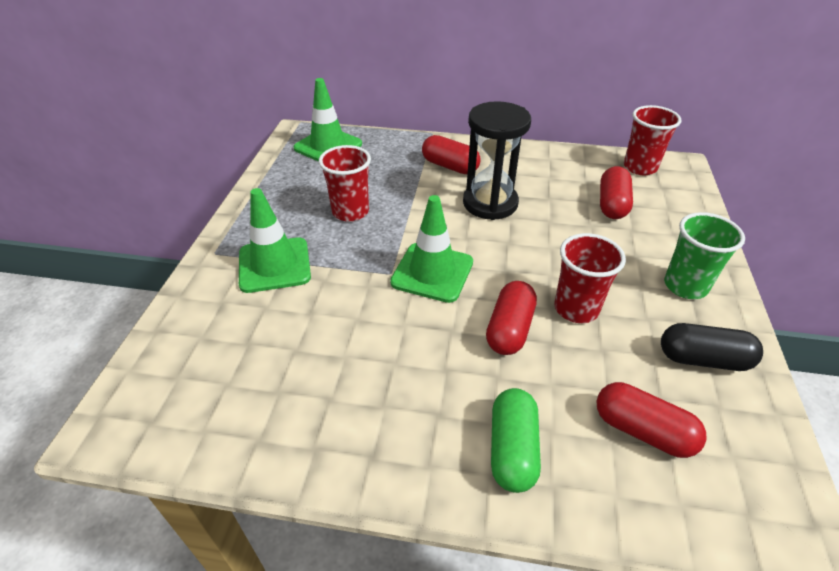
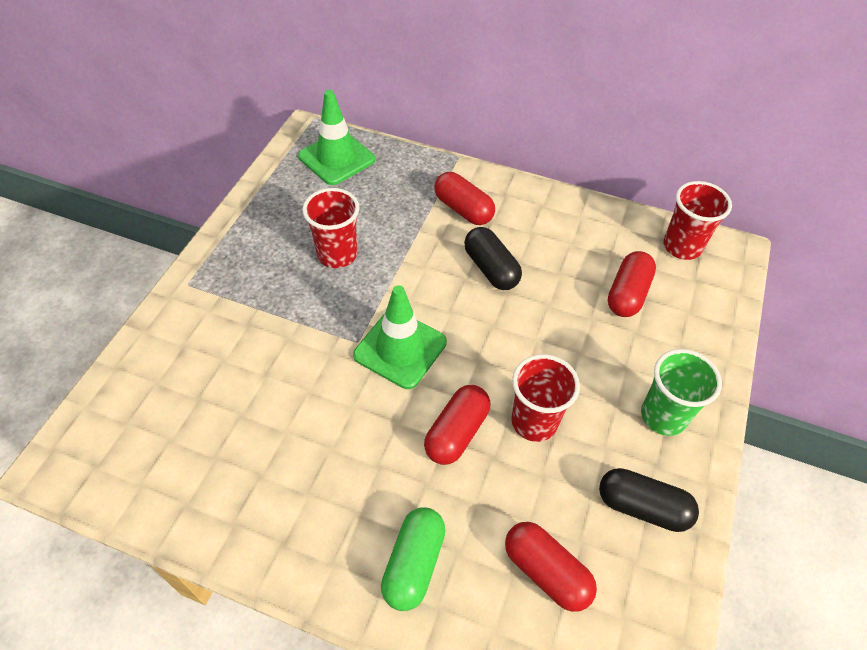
camera: 10 degrees right, 10 degrees up
green traffic cone [239,188,311,293] -> none
black hourglass [463,101,531,220] -> black capsule [464,227,522,290]

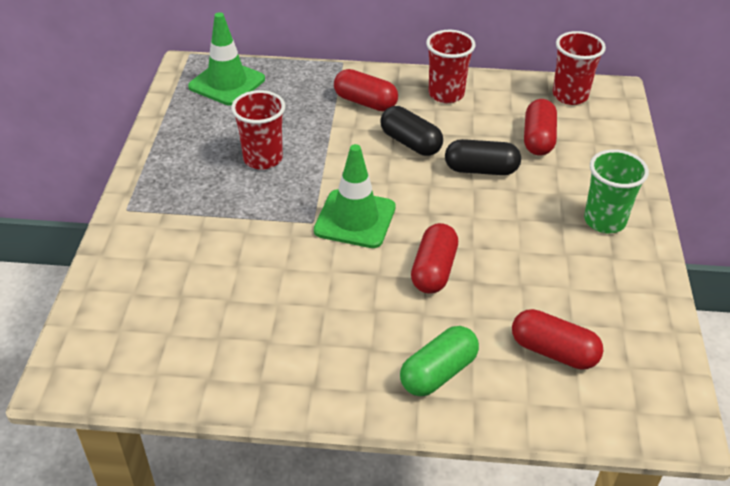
camera: 15 degrees left, 10 degrees down
green capsule [381,507,446,611] -> green capsule turned 45 degrees clockwise [400,326,479,396]
red cup [511,354,580,442] -> red cup moved to [426,30,476,103]
black capsule [599,468,699,532] -> black capsule moved to [445,139,521,175]

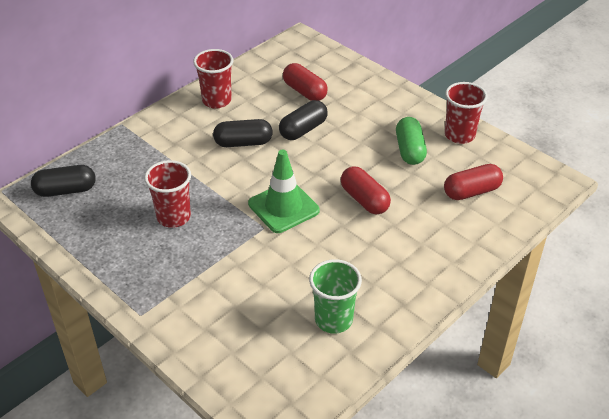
camera: 50 degrees left, 0 degrees up
green traffic cone [188,12,265,106] -> black capsule [31,165,96,197]
red capsule [334,69,398,111] -> none
green capsule [400,326,479,396] -> green capsule moved to [396,117,427,165]
red cup [553,31,606,105] -> red cup moved to [445,82,488,144]
green cup [584,149,649,233] -> green cup moved to [309,259,362,334]

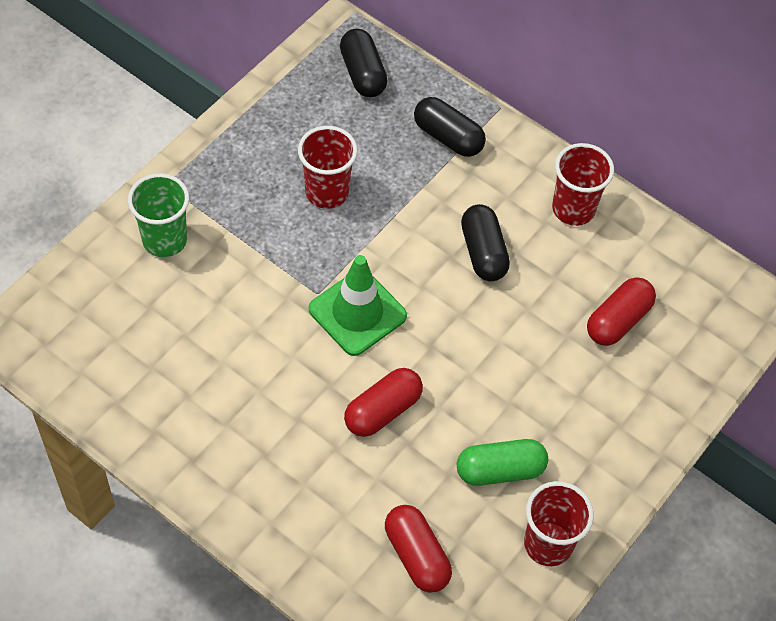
camera: 80 degrees right, 15 degrees up
black capsule [279,100,328,140] -> black capsule moved to [414,97,486,157]
green cup [309,259,362,334] -> green cup moved to [128,173,189,257]

